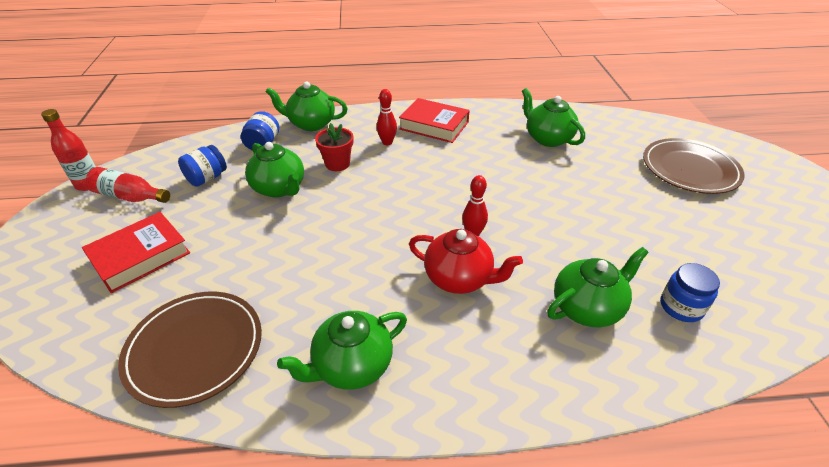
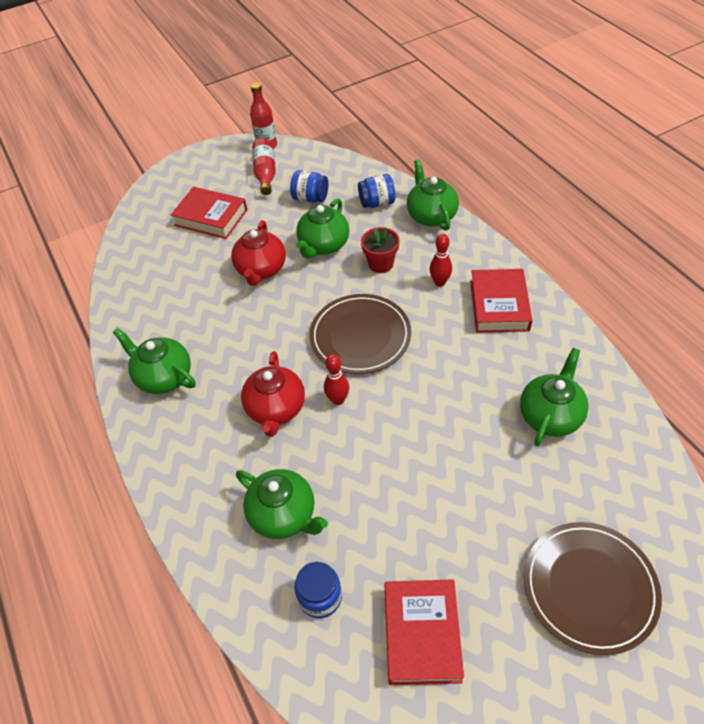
camera: 70 degrees right, 10 degrees up
brown plate [118,292,262,408] -> brown plate moved to [309,294,411,374]
none -> red teapot [231,220,286,286]
none -> red book [384,579,464,685]

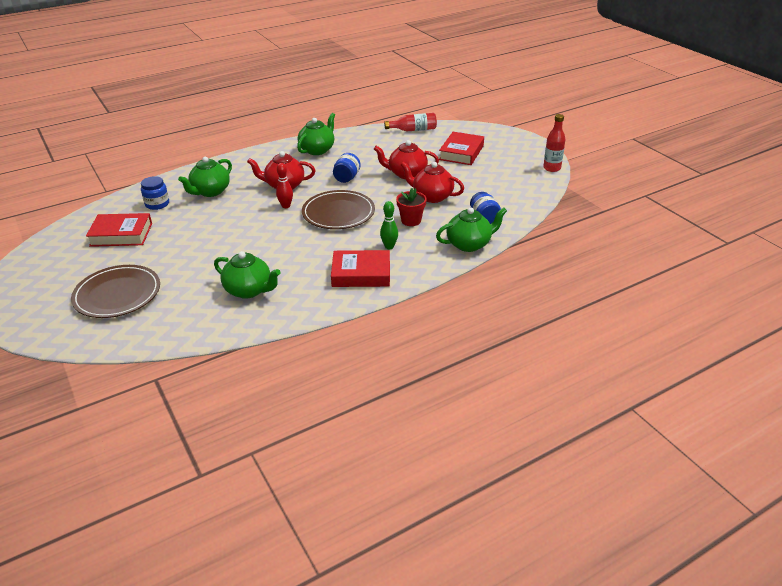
camera: 85 degrees right, 15 degrees down
red bottle [252,138,276,195] -> red bottle moved to [384,113,437,131]
blue jar [290,170,328,203] -> blue jar moved to [333,153,361,183]
green teapot [296,198,349,258] -> red teapot [401,162,464,203]
red bowling pin [430,234,452,287] -> green bowling pin [380,201,398,249]

